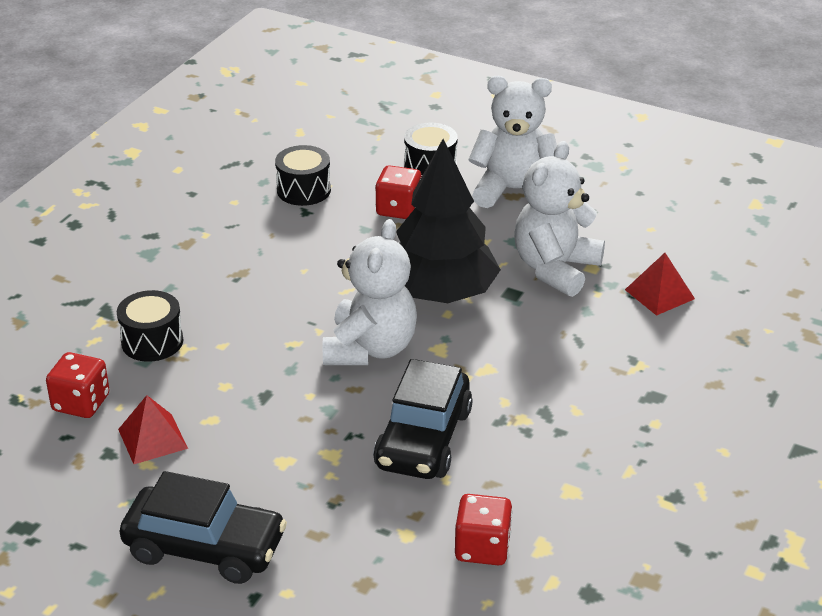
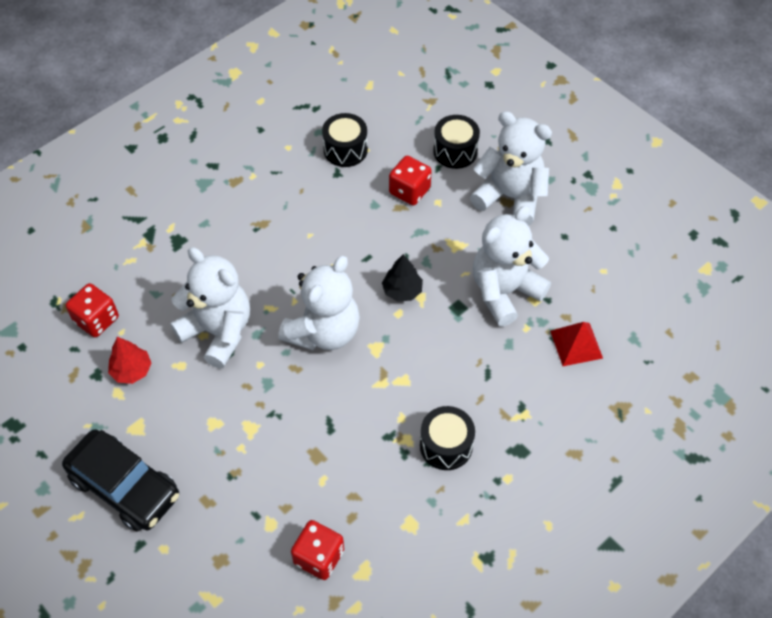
camera: 20 degrees right, 20 degrees up
black drum [117,290,183,362] -> black drum moved to [420,406,475,470]
red pyramid [118,395,188,464] -> red tree [108,337,152,384]
black car [373,359,473,479] -> none
black tree [396,139,501,303] -> black tree [382,254,423,302], size x0.43
none -> white teddy bear [170,247,250,368]

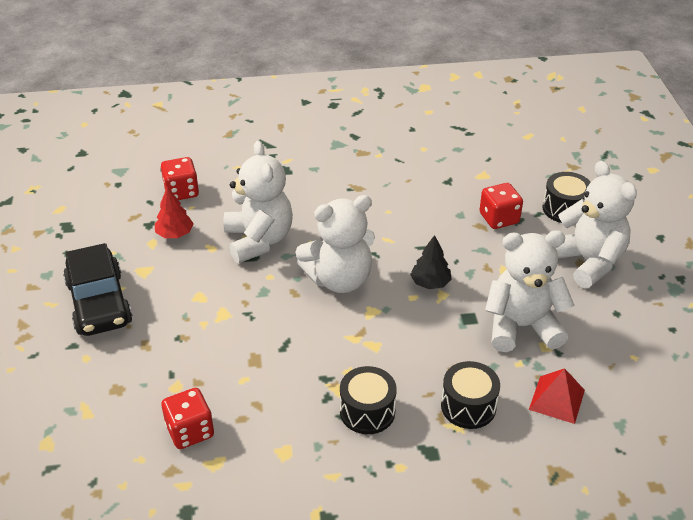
camera: 35 degrees right, 15 degrees down
black drum [322,113,368,167] -> black drum moved to [441,361,500,429]

